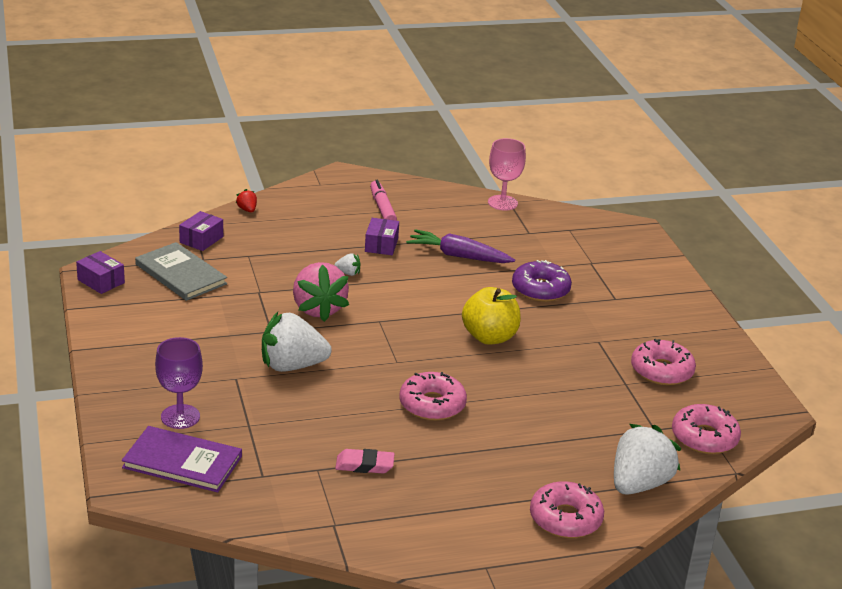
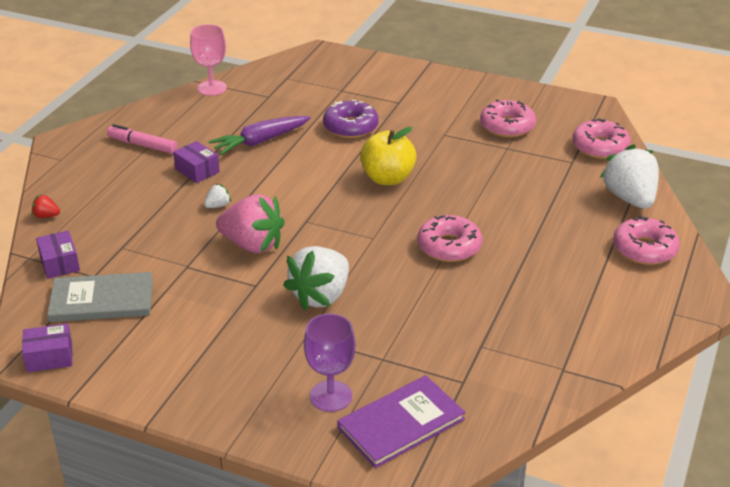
camera: 50 degrees left, 5 degrees up
pink eraser [335,449,395,474] -> none

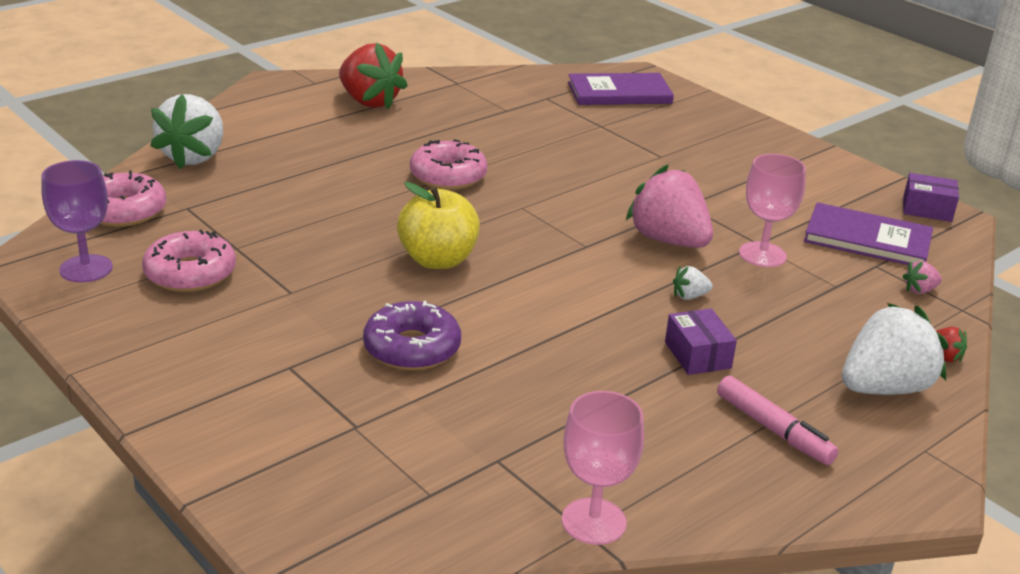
camera: 155 degrees left, 5 degrees down
purple box [36,231,80,279] -> pink strawberry [902,261,942,294]
grey book [47,272,153,322] -> purple book [804,202,933,265]
purple carrot [209,116,311,155] -> none
white strawberry [283,246,349,310] -> white strawberry moved to [842,303,948,395]
purple goblet [304,313,356,412] -> purple goblet moved to [41,160,113,283]
pink donut [613,216,680,265] -> none
none -> red strawberry [339,43,408,110]
none -> pink goblet [739,154,806,267]

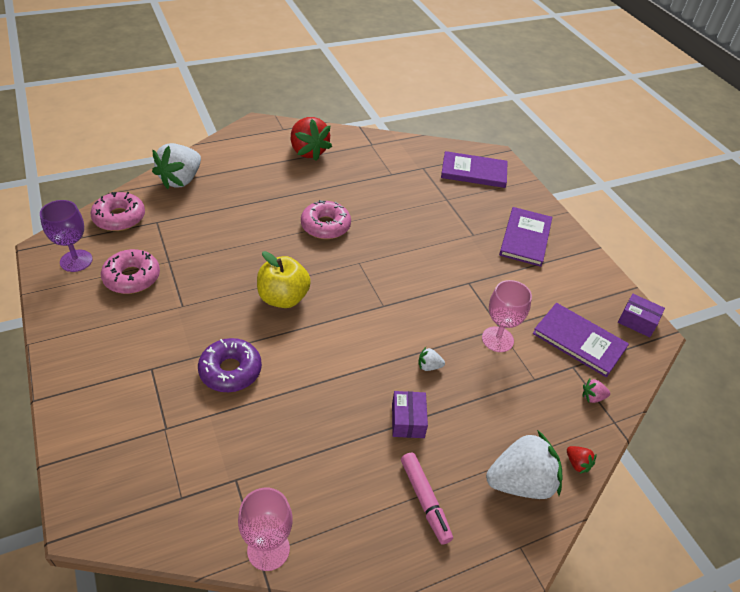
camera: 15 degrees right, 15 degrees up
pink strawberry [626,165,713,248] -> none
none -> purple book [499,207,552,267]

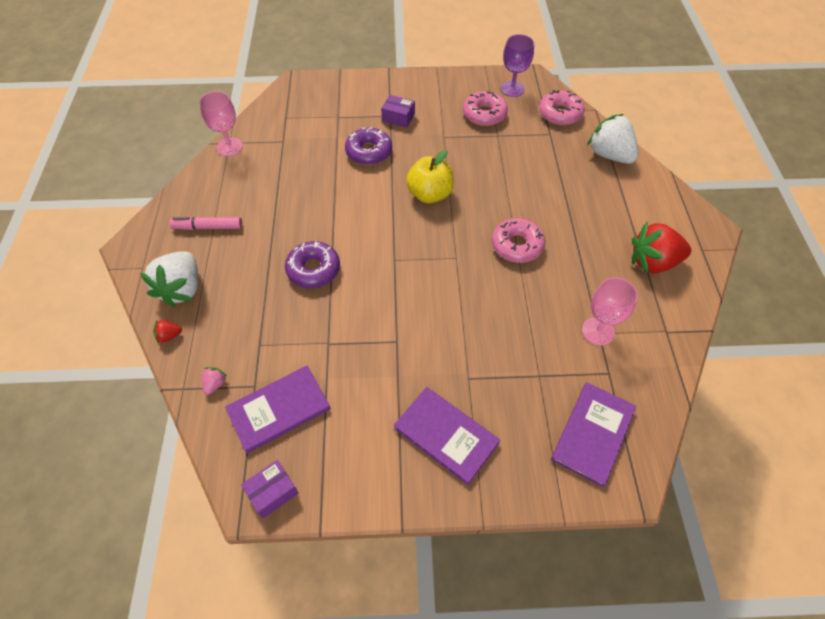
camera: 115 degrees right, 10 degrees up
purple box [392,391,428,438] -> purple box moved to [381,95,415,128]
white strawberry [418,347,445,371] -> purple donut [285,241,340,288]
pink goblet [482,280,532,352] -> pink goblet moved to [582,277,638,346]

